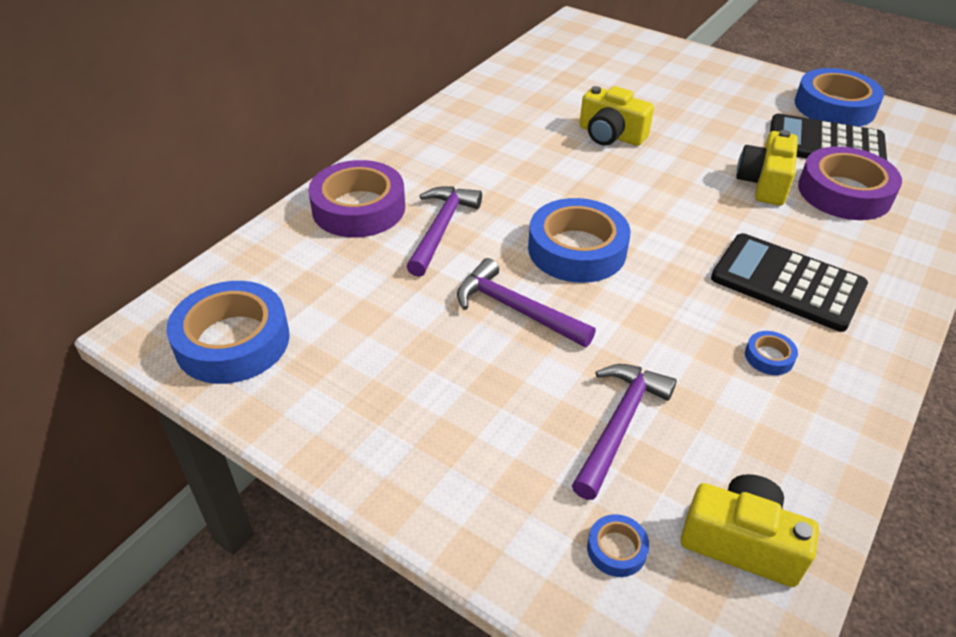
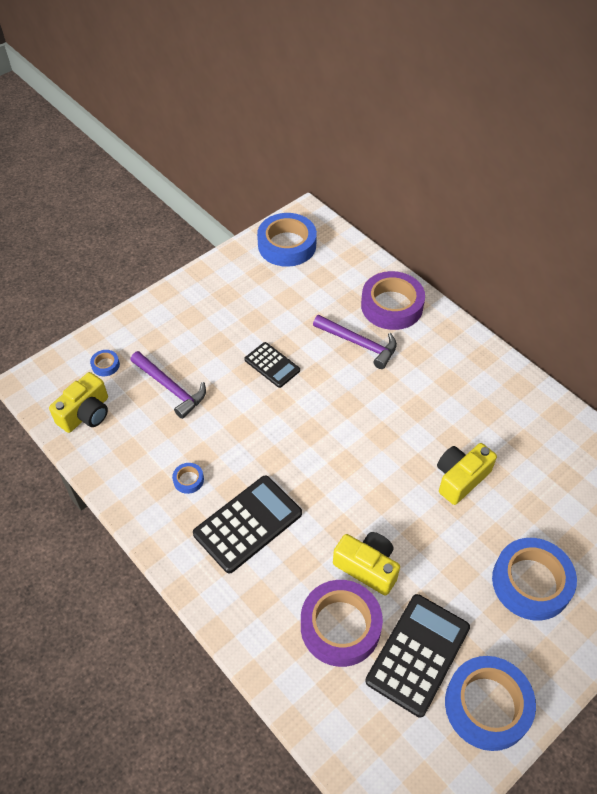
camera: 105 degrees right, 10 degrees up
purple hammer [457,258,596,347] -> black calculator [245,342,300,388]
blue tape [528,198,631,283] -> blue tape moved to [492,538,577,621]

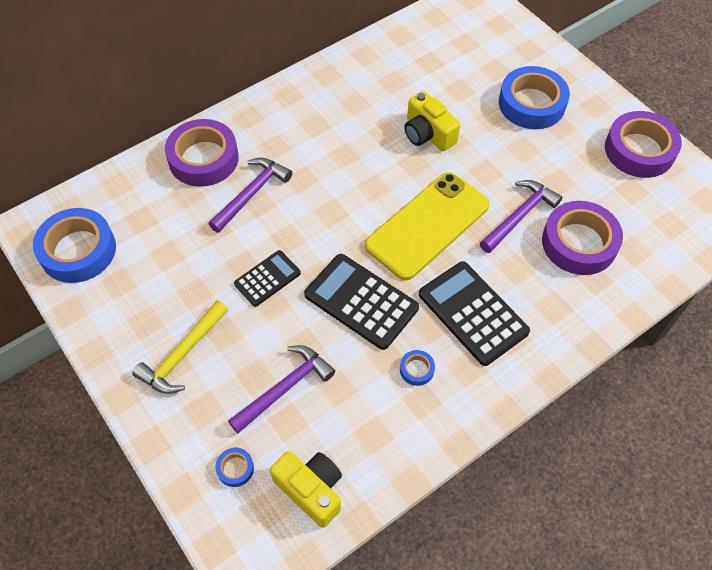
camera: 85 degrees left, 5 degrees up
yellow camera [333,532,400,596] -> purple hammer [480,180,563,253]
black calculator [365,594,470,717] -> black calculator moved to [304,254,419,350]
blue tape [445,656,536,751] -> purple tape [605,111,682,178]
none -> yellow hammer [132,300,228,394]
none -> yellow phone [365,172,490,280]

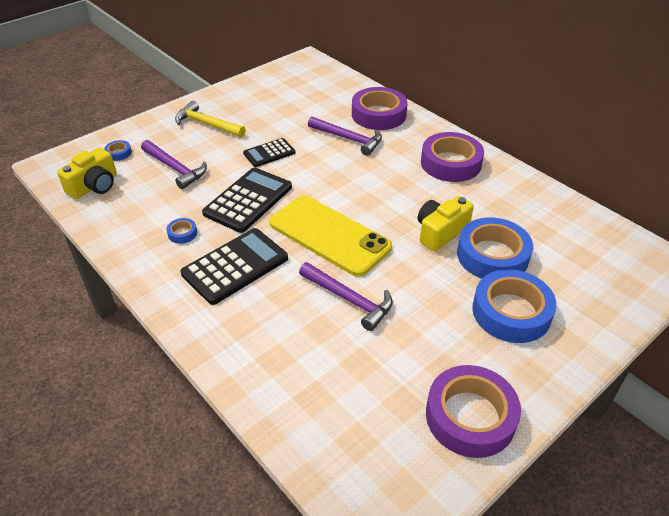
camera: 85 degrees right, 15 degrees down
blue tape [33,208,116,283] -> blue tape moved to [457,217,533,279]
black calculator [234,250,301,307] -> black calculator turned 105 degrees clockwise [243,138,295,167]
purple tape [542,201,623,275] -> purple tape moved to [421,132,484,182]

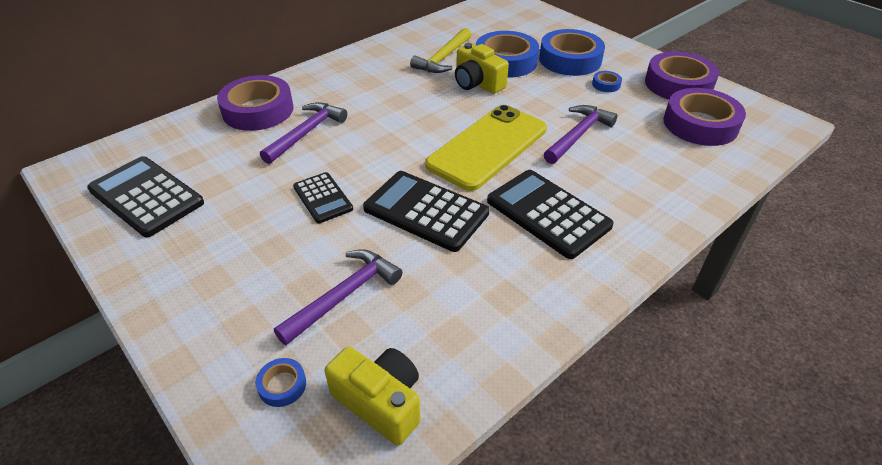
camera: 90 degrees left, 0 degrees up
blue tape [167,218,197,244] -> blue tape moved to [592,71,622,92]
yellow hammer [175,101,246,137] -> yellow hammer moved to [410,28,471,73]
purple tape [421,132,484,182] -> purple tape moved to [663,88,746,146]
none -> black calculator [87,156,204,237]

